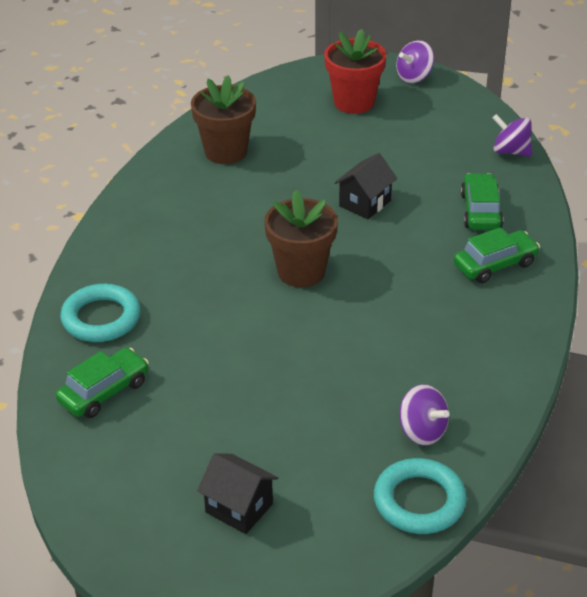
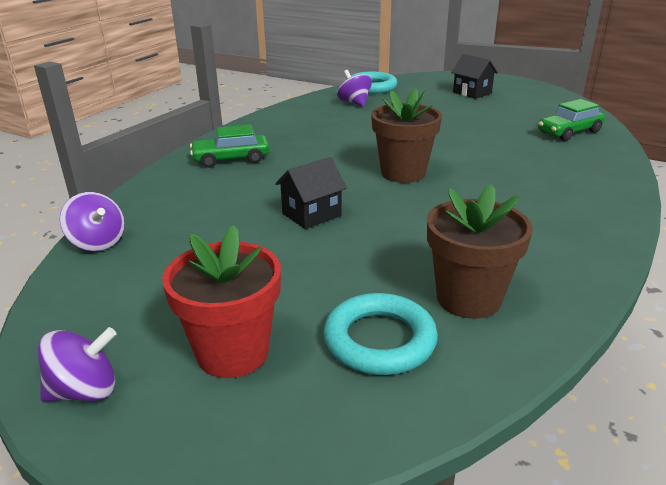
camera: 165 degrees left, 10 degrees down
turquoise ring [60,284,141,342] -> turquoise ring moved to [323,293,438,375]
green car [461,173,503,230] -> none

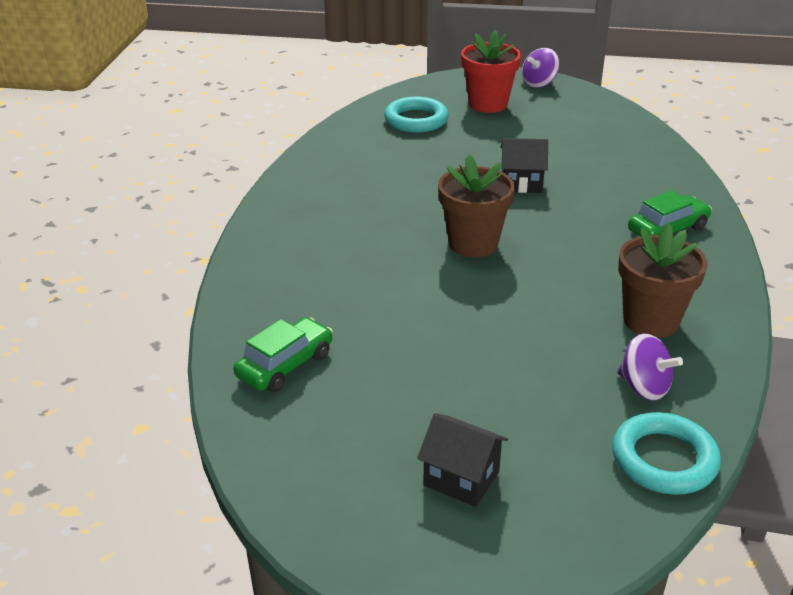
camera: 160 degrees right, 5 degrees up
purple spinning top [60,192,125,251] -> none
black house [275,157,347,229] -> black house turned 60 degrees clockwise [501,138,548,193]
brown flower pot [427,184,533,319] -> brown flower pot moved to [618,223,708,338]

